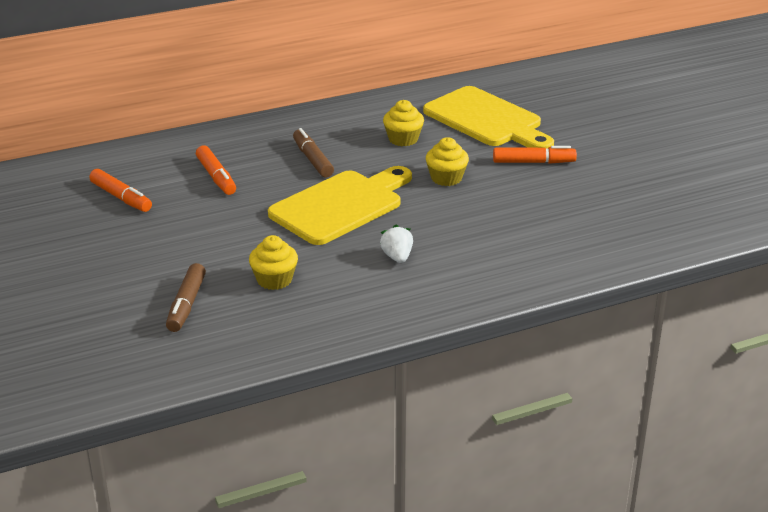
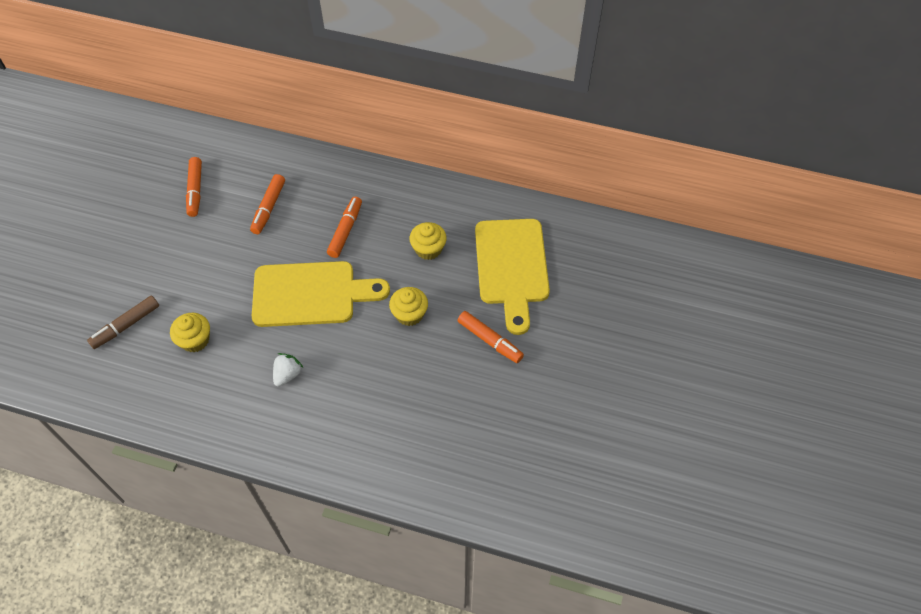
camera: 40 degrees right, 25 degrees up
brown marker [293,128,334,177] -> orange marker [327,197,362,258]

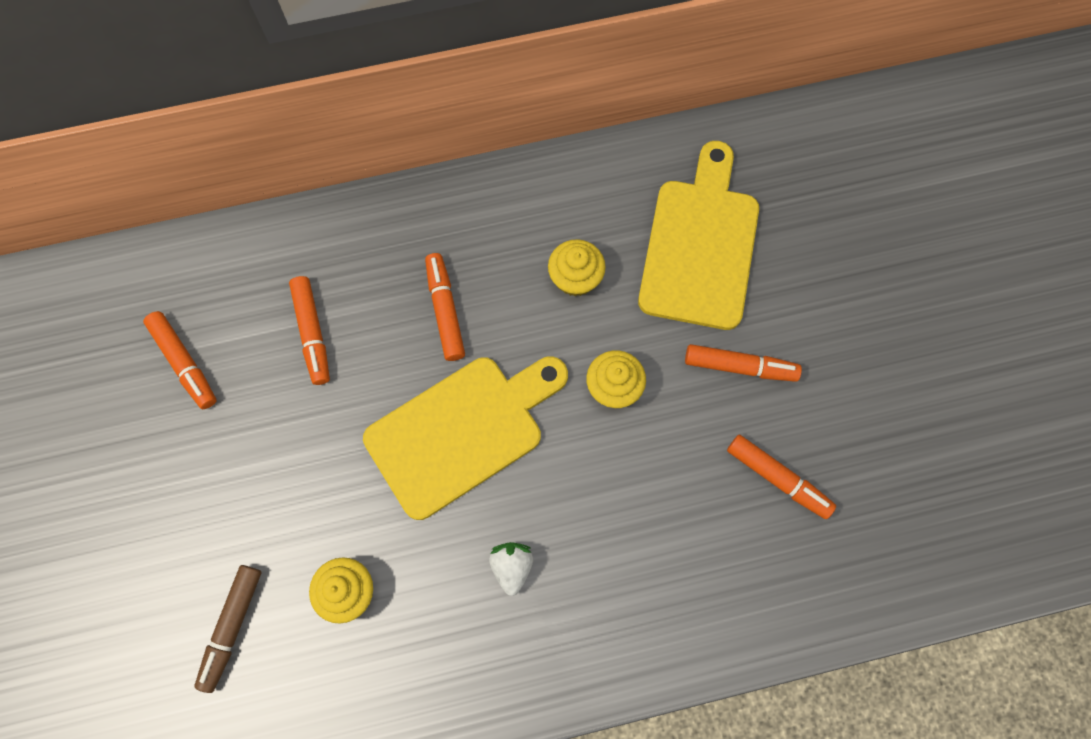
camera: 30 degrees left, 15 degrees up
yellow cutting board [475,219,550,335] -> yellow cutting board turned 135 degrees counterclockwise [638,141,759,330]
none -> orange marker [727,435,836,519]

